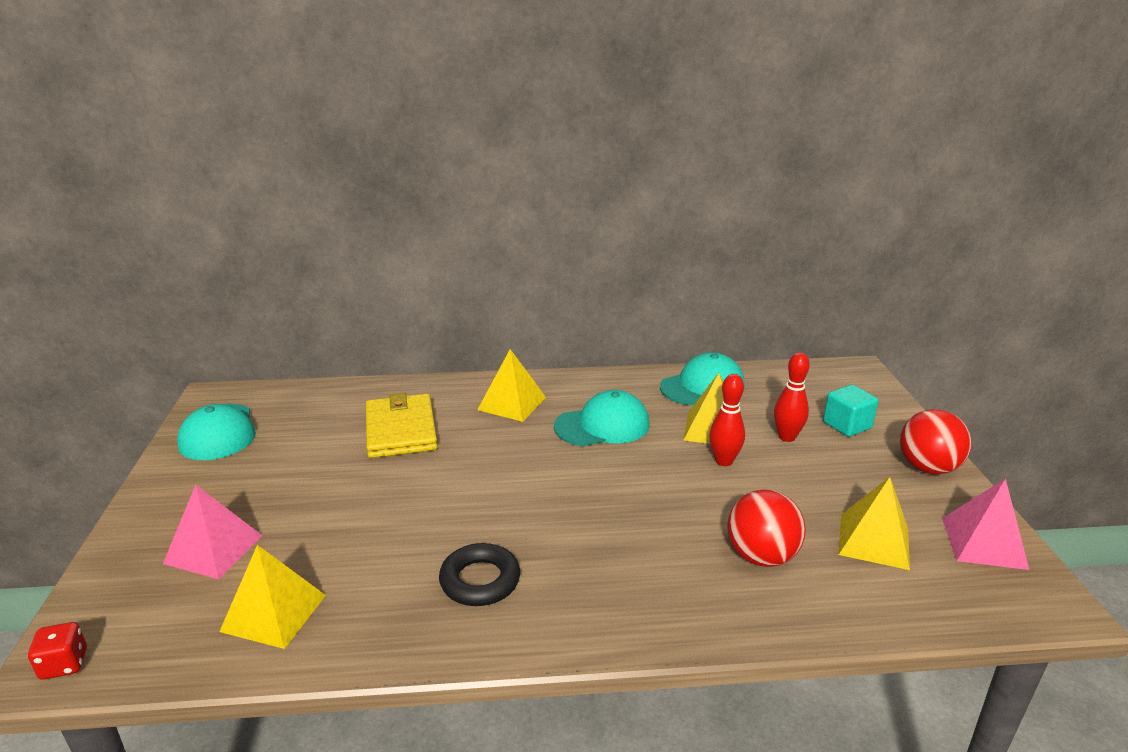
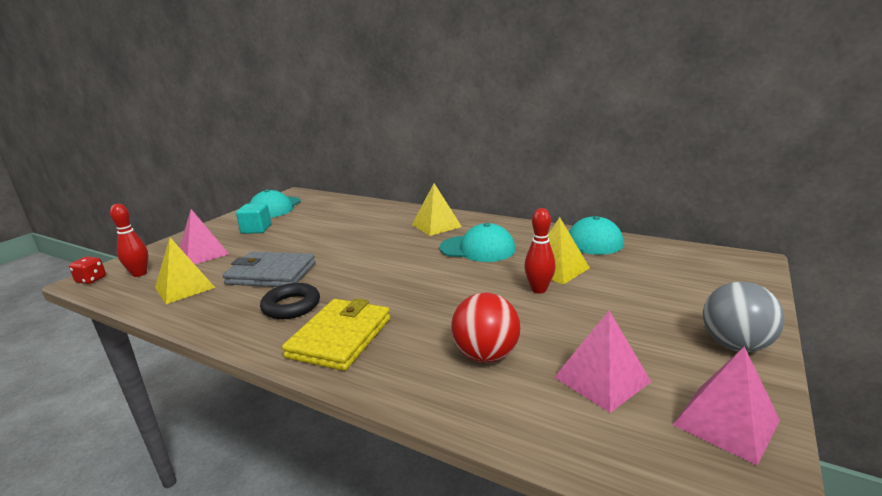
camera: 35 degrees right, 5 degrees down
yellow wallet [366,392,438,458] -> yellow wallet moved to [282,298,390,371]
red bowling pin [774,353,810,442] -> red bowling pin moved to [110,204,148,277]
turquoise cube [823,385,878,437] -> turquoise cube moved to [236,203,271,234]
yellow pyramid [838,477,910,570] -> pink pyramid [554,311,651,413]
red ball [900,409,972,474] -> grey ball [703,281,785,352]
none -> grey wallet [222,252,315,287]

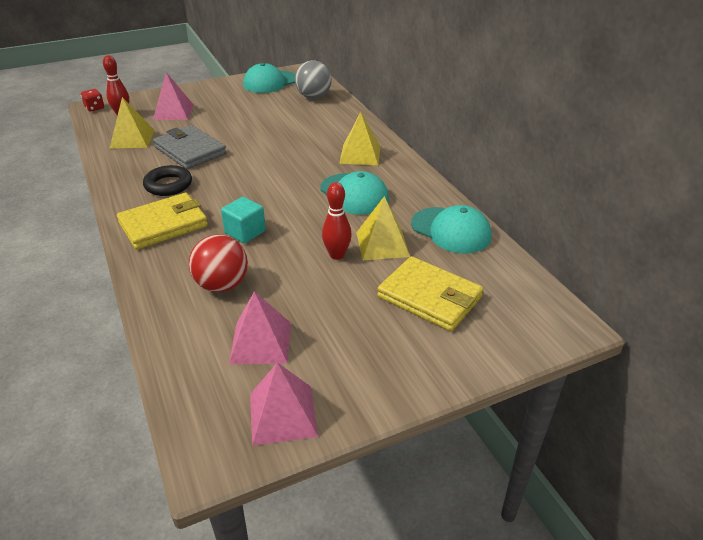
camera: 35 degrees right, 15 degrees up
turquoise cube [236,203,271,234] -> turquoise cube moved to [221,197,266,243]
grey ball [703,281,785,352] -> grey ball moved to [295,61,332,99]
none -> yellow wallet [377,256,483,331]

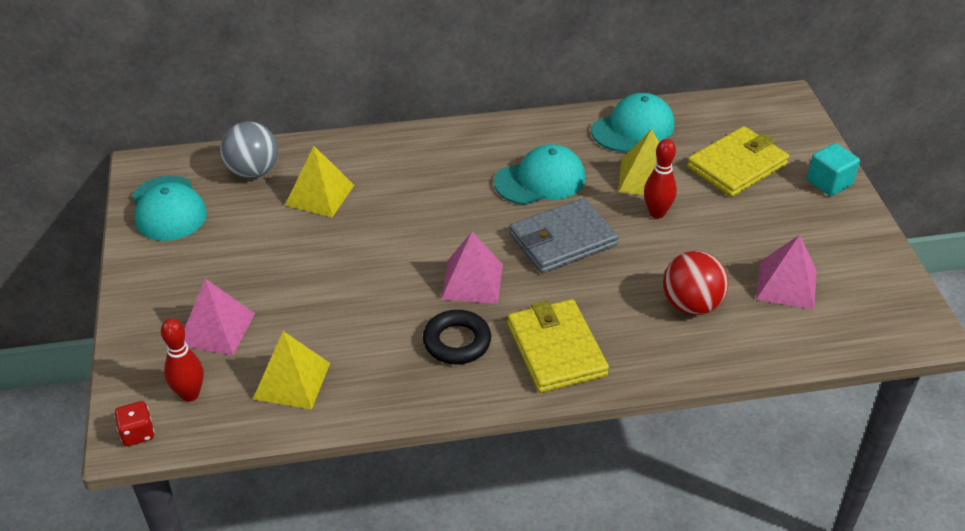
camera: 75 degrees left, 5 degrees up
grey wallet [153,125,227,169] -> grey wallet moved to [509,198,619,273]
turquoise cube [221,197,266,243] -> turquoise cube moved to [807,143,860,196]
pink pyramid [250,362,318,446] -> pink pyramid moved to [441,232,503,304]
yellow pyramid [339,112,380,165] -> yellow pyramid moved to [285,146,354,217]

